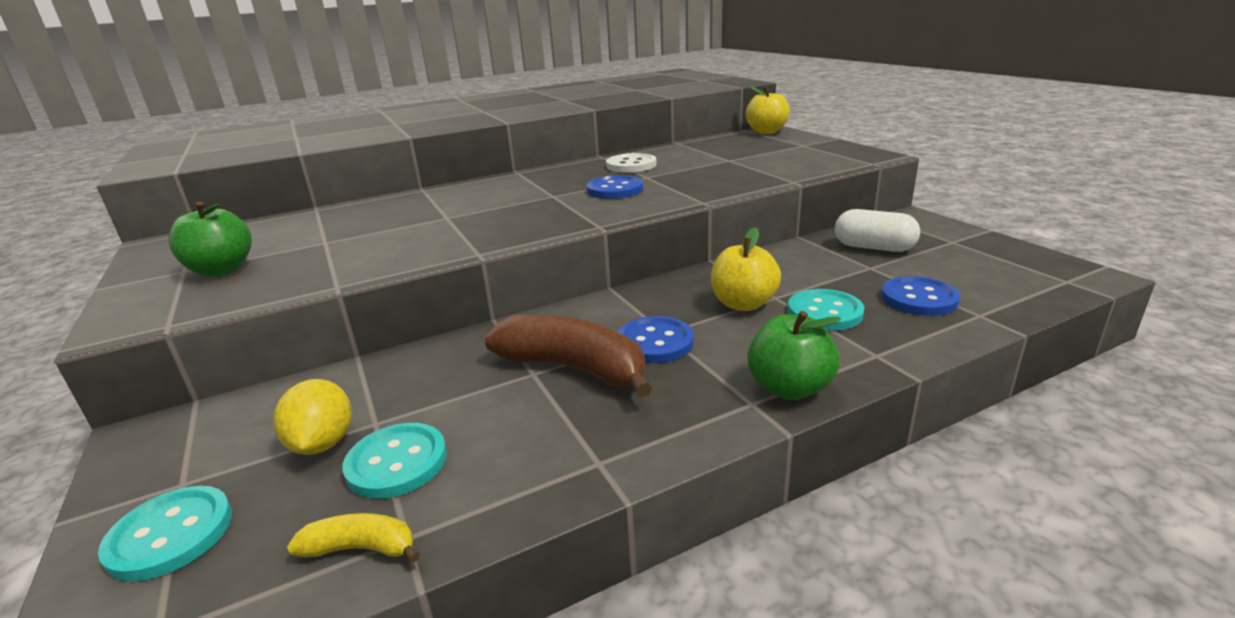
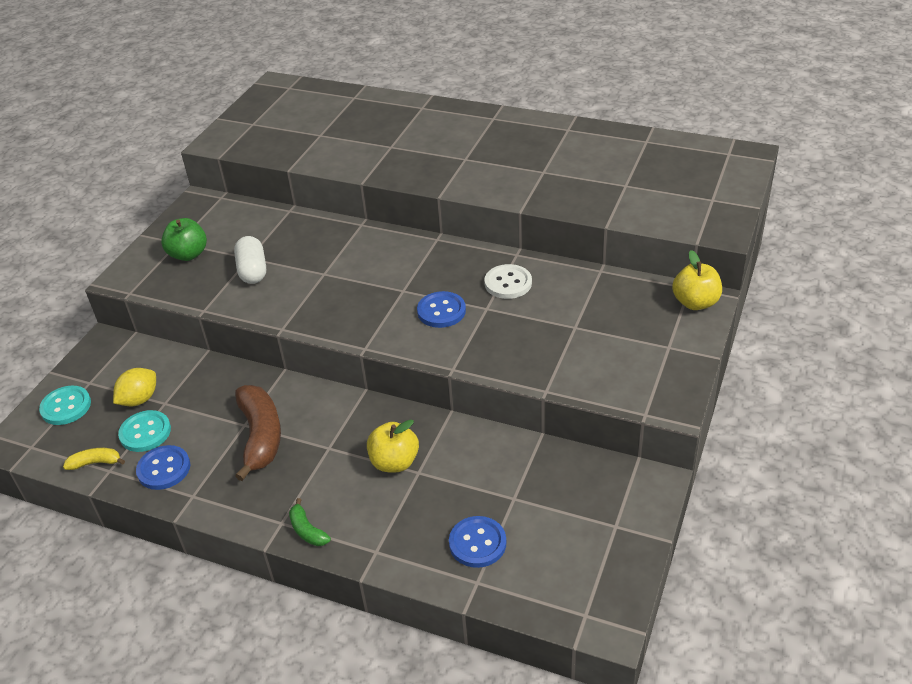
camera: 50 degrees right, 15 degrees up
yellow banana [287,513,420,563] -> yellow banana turned 60 degrees counterclockwise [63,448,125,470]
blue button [618,316,694,363] -> blue button moved to [136,445,190,490]
green apple [747,311,841,400] -> green banana [289,498,331,546]
turquoise button [788,289,865,331] -> none
white capsule [835,209,920,252] -> white capsule moved to [234,236,266,284]

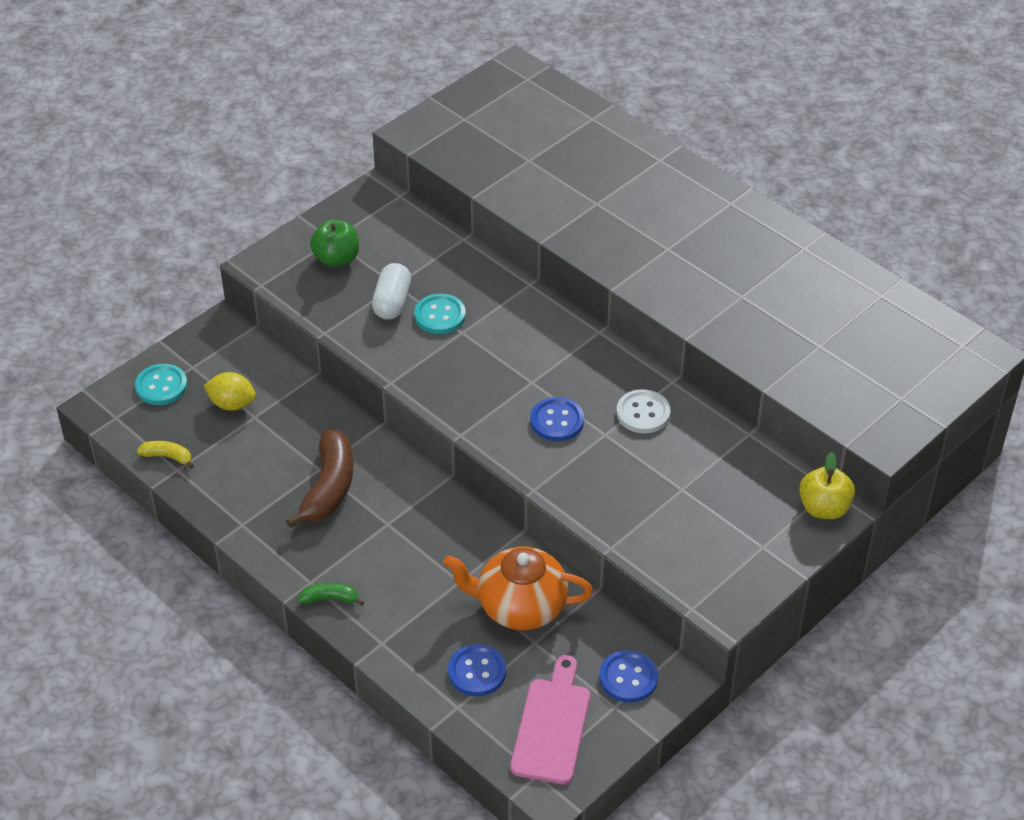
camera: 20 degrees right, 5 degrees up
yellow lemon [113,368,156,406] -> yellow lemon turned 45 degrees clockwise [204,372,256,411]
turquoise button [118,410,171,452] -> turquoise button moved to [414,294,466,334]
blue button [136,445,190,490] -> blue button moved to [600,650,658,703]
green banana [289,498,331,546] -> green banana turned 105 degrees clockwise [298,583,364,606]
yellow apple [367,420,419,472] -> none
none -> orange teapot [443,547,593,630]
none -> pink cutting board [510,655,590,784]

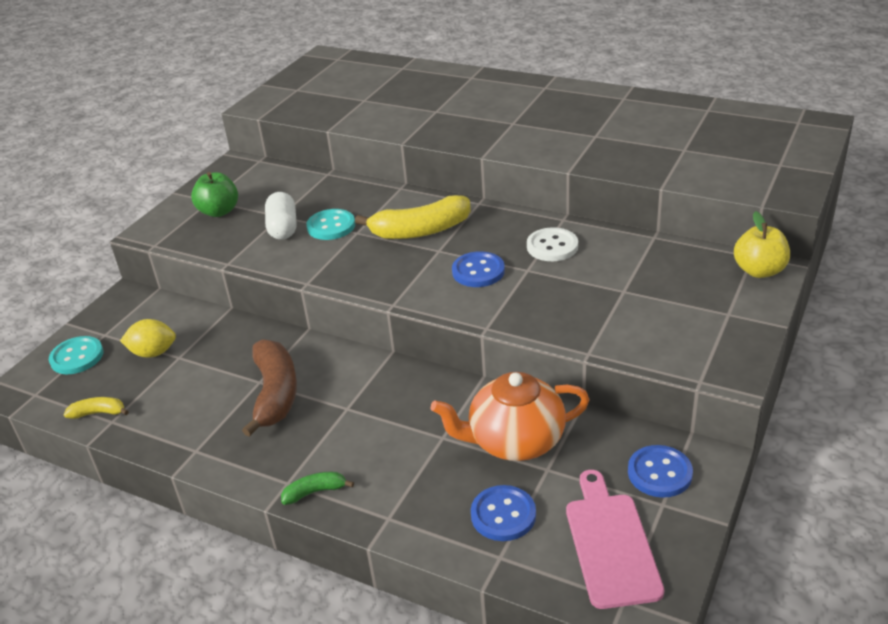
camera: 15 degrees left, 10 degrees down
none -> yellow banana [355,195,471,239]

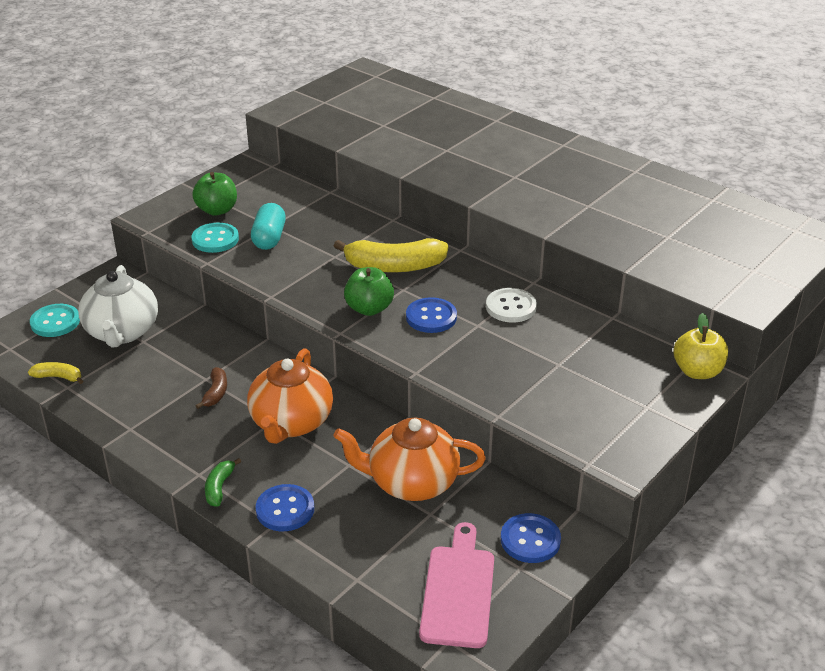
camera: 10 degrees right, 0 degrees up
yellow lemon [120,319,176,358] -> white teapot [78,265,158,348]
brown banana [242,339,297,437] -> brown banana [196,367,227,409], size x0.49
white capsule [265,192,297,240] -> turquoise capsule [251,203,286,250]
green banana [281,472,354,505] -> green banana turned 75 degrees counterclockwise [205,458,241,507]
turquoise button [306,209,355,240] -> turquoise button moved to [191,223,239,253]
blue button [471,485,536,541] -> blue button moved to [256,484,314,531]
none -> orange teapot [247,348,333,444]
none -> green apple [344,267,394,316]

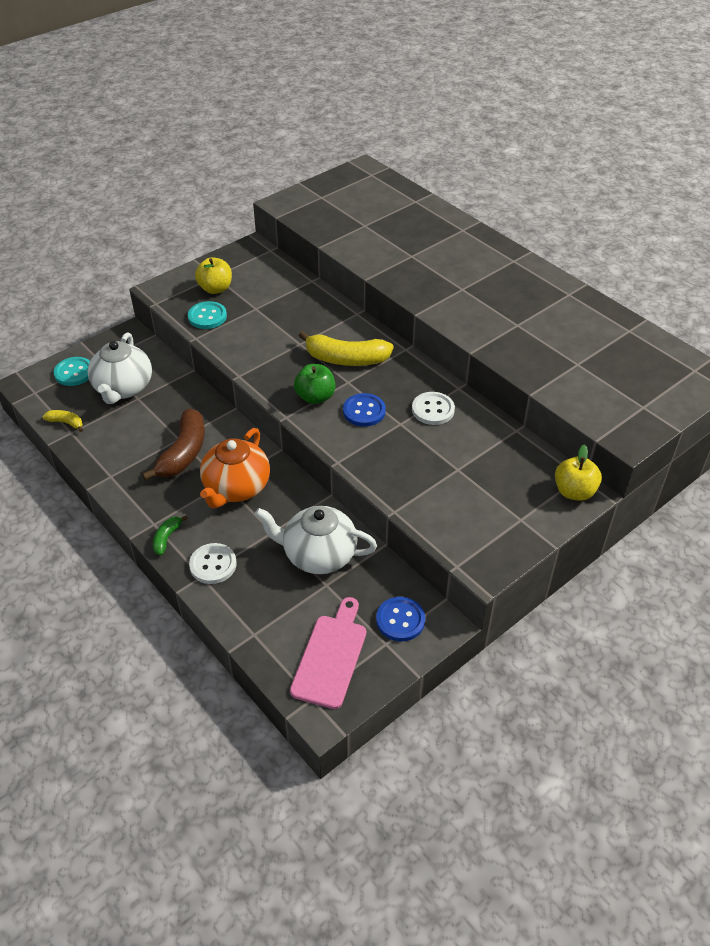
camera: 10 degrees right, 10 degrees up
green apple [192,172,237,216] -> yellow apple [195,257,232,294]
brown banana [196,367,227,409] -> brown banana [142,409,205,481], size x2.04
turquoise capsule [251,203,286,250] -> none
blue button [256,484,314,531] -> white button [189,543,236,584]
orange teapot [333,418,486,501] -> white teapot [255,506,377,574]

